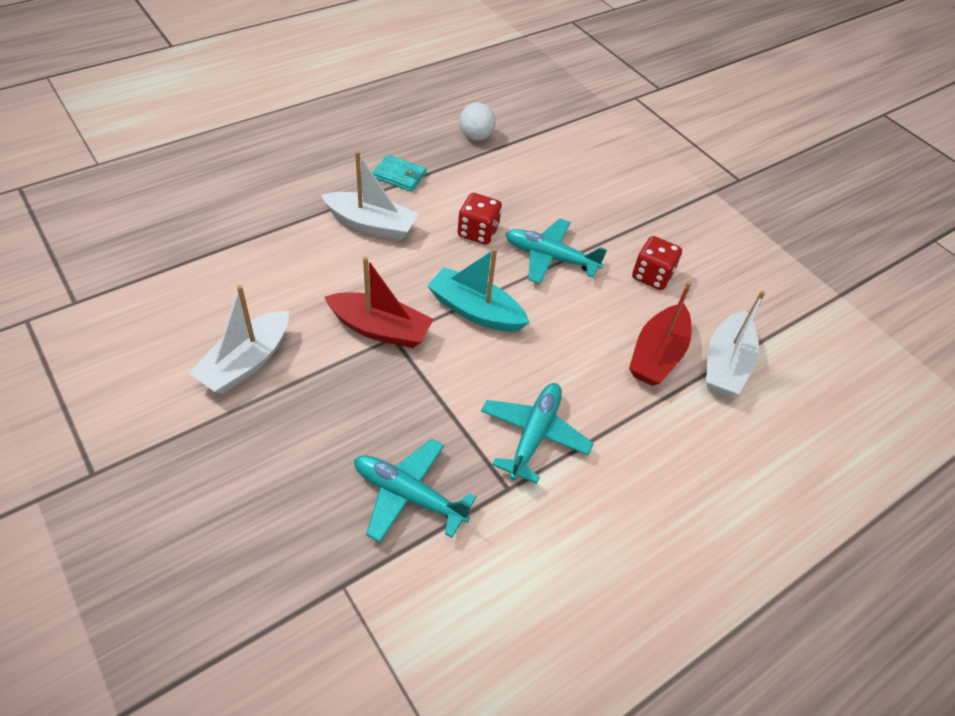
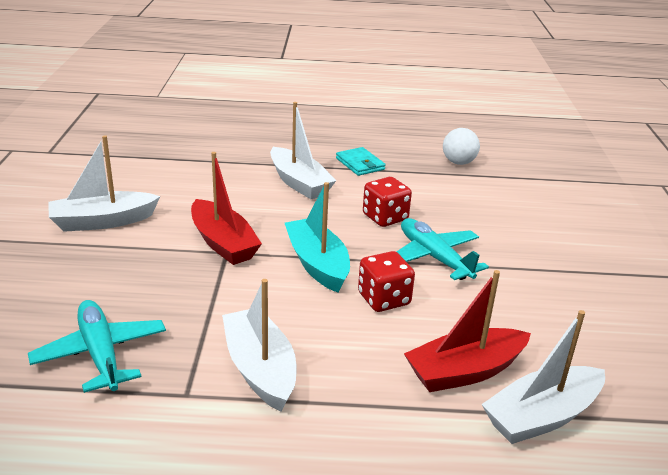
camera: 40 degrees right, 20 degrees down
turquoise plane [481,383,594,484] -> white boat [222,279,296,412]
red dice [632,236,682,290] -> red dice moved to [358,251,415,312]

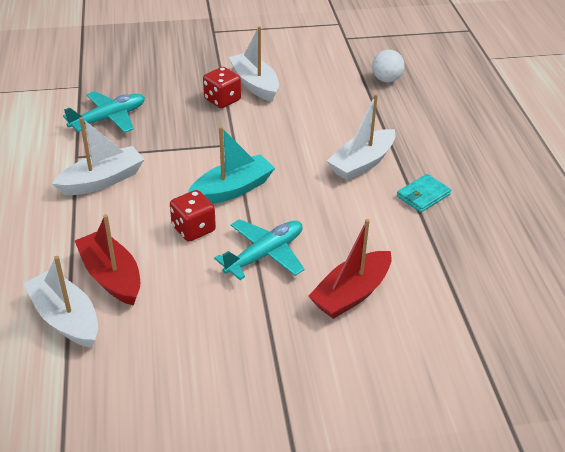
camera: 80 degrees right, 10 degrees up
red boat [191,152,262,265] -> red boat moved to [308,219,392,319]
red dice [363,177,412,227] -> red dice moved to [203,67,241,108]
white ball [443,128,480,165] -> white ball moved to [372,50,405,82]

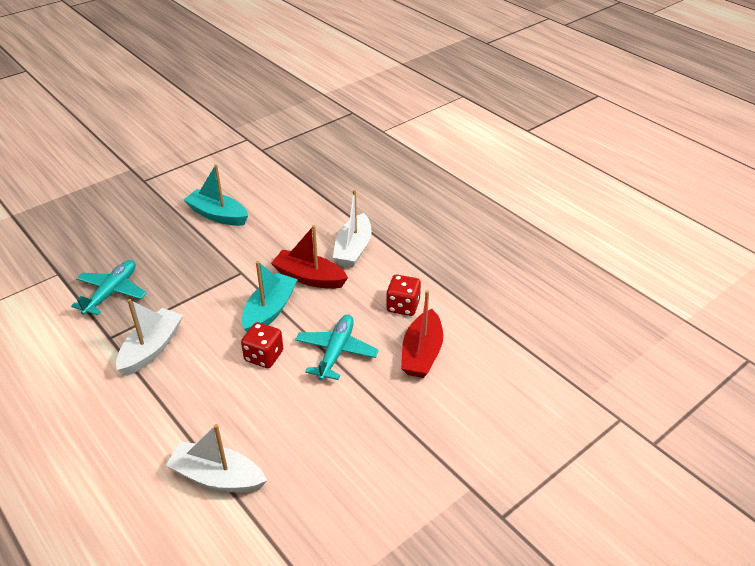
camera: 30 degrees left, 0 degrees up
red boat [75,214,140,306] -> red boat moved to [271,225,348,289]
red dice [203,67,241,108] -> red dice moved to [386,275,421,316]
white boat [228,26,279,102] -> turquoise boat [183,164,248,226]
white ball [372,50,405,82] -> none
turquoise wallet [397,174,451,212] -> none

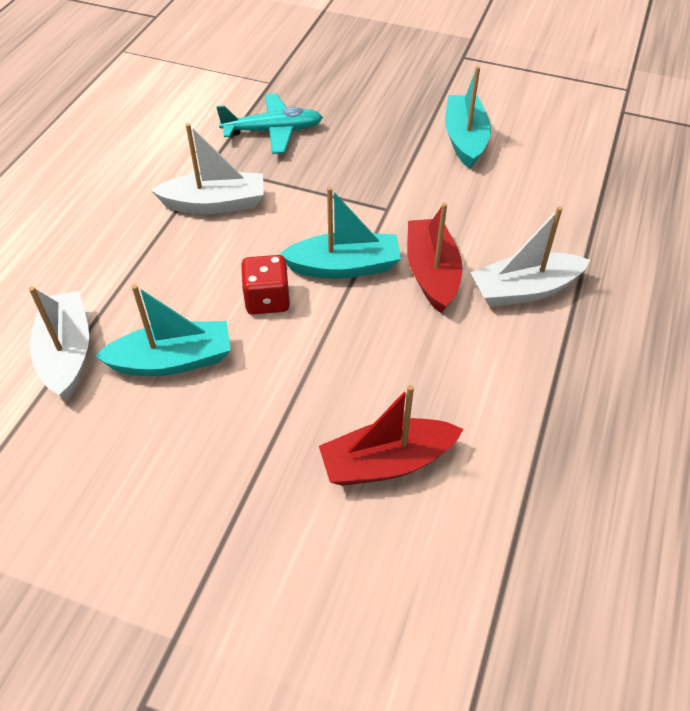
camera: 60 degrees right, 10 degrees up
turquoise plane [295,315,379,381] -> none
red dice [386,275,421,316] -> none
none -> turquoise boat [95,284,231,376]

